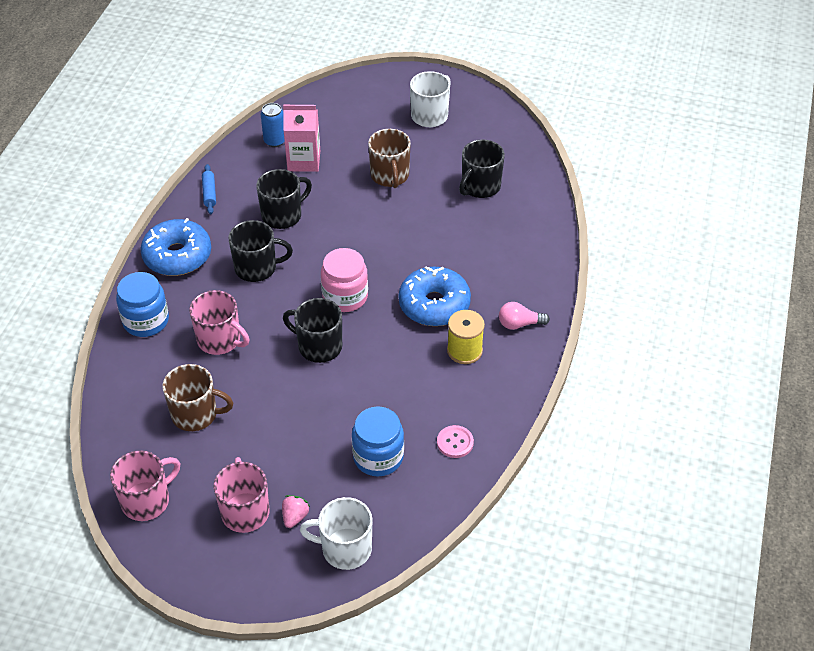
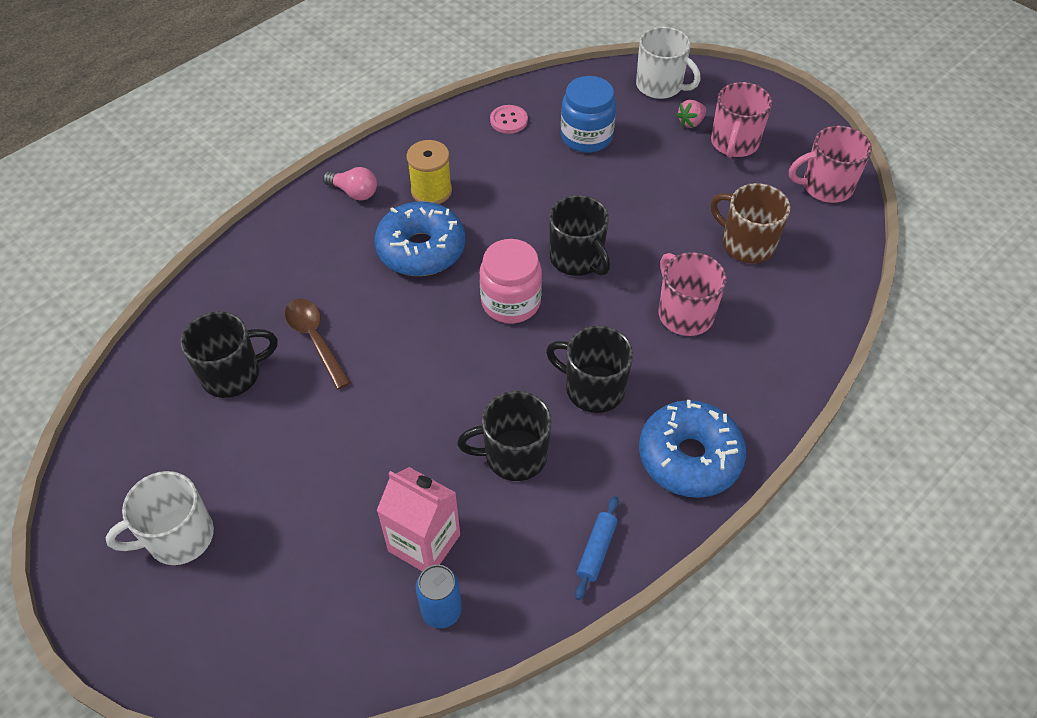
camera: 150 degrees left, 5 degrees up
blue jar [116,272,169,337] -> none
brown mug [368,129,411,188] -> none
none -> brown spoon [285,299,351,389]

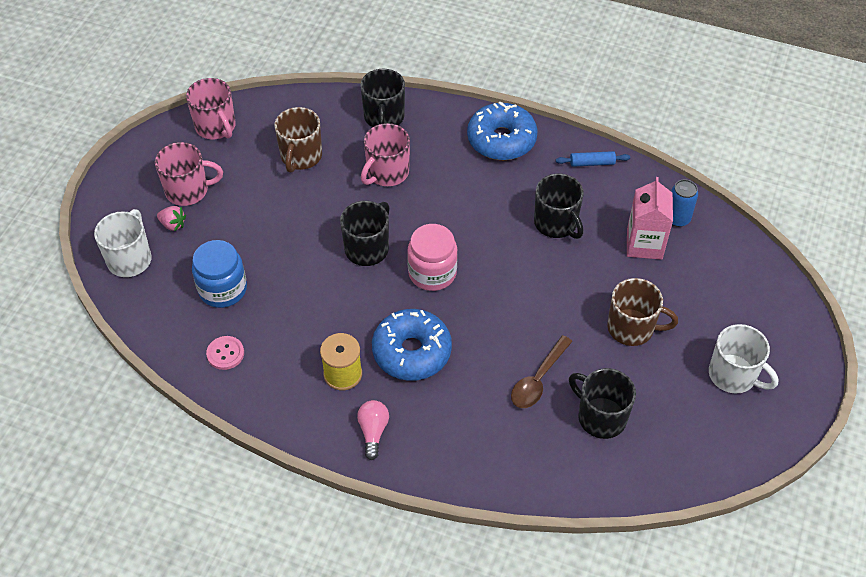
camera: 115 degrees left, 0 degrees up
black mug [546,326,633,413] -> black mug moved to [361,69,405,127]
none -> brown mug [607,278,678,346]

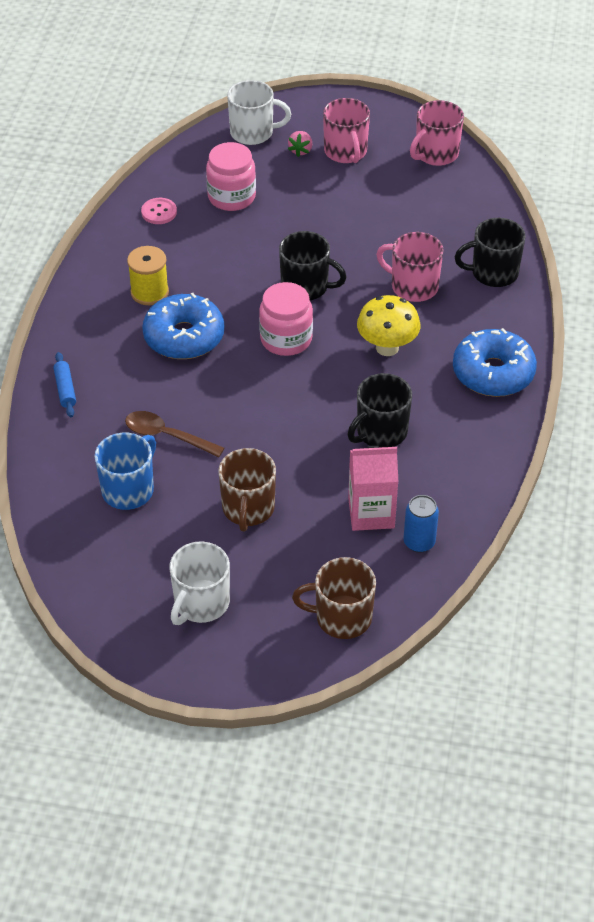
camera: 80 degrees right, 5 degrees down
blue jar [192,240,247,308] -> pink jar [206,142,256,211]
brown mug [274,107,322,173] -> brown mug moved to [292,557,376,639]
pink light bulb [357,400,389,460] -> none
blue rolling pin [556,151,630,167] -> blue rolling pin moved to [53,352,76,417]
black mug [569,368,636,439] -> blue mug [95,433,156,510]
none -> yellow mushroom [357,295,421,356]

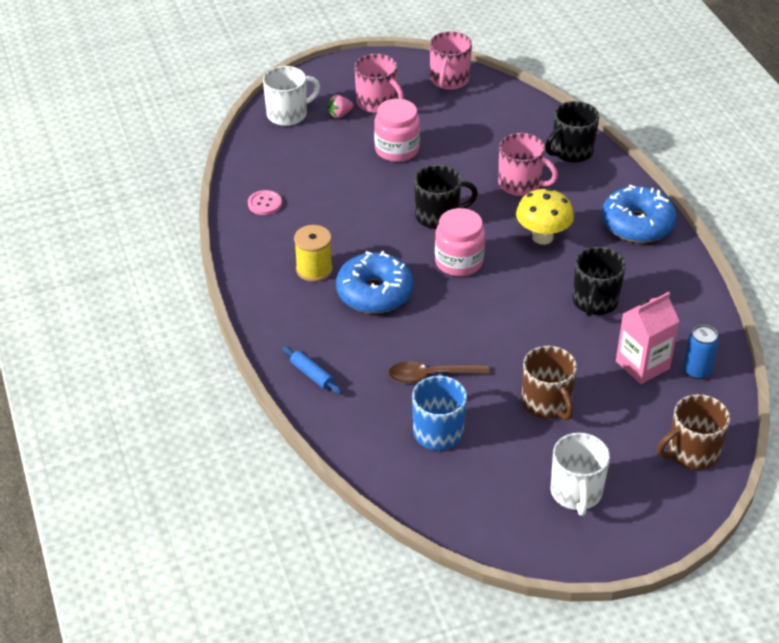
camera: 30 degrees left, 5 degrees down
pink jar [206,142,256,211] -> pink jar moved to [374,99,420,162]
pink strawberry [288,131,312,157] -> pink strawberry turned 75 degrees clockwise [327,95,354,118]
pink mug [376,232,444,302] -> pink mug turned 150 degrees counterclockwise [498,133,558,196]

